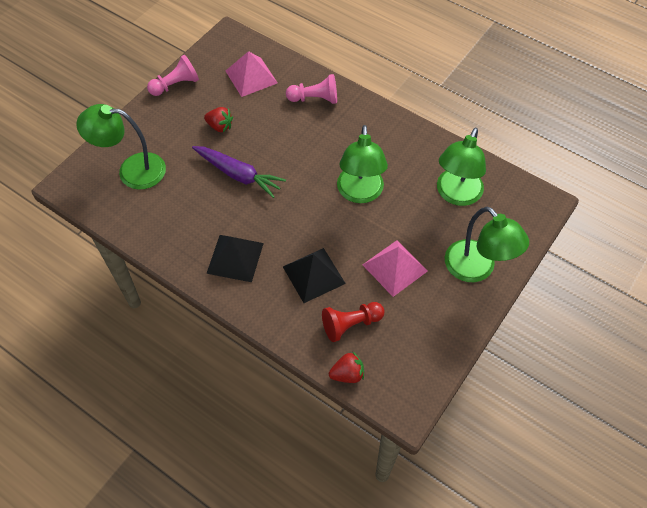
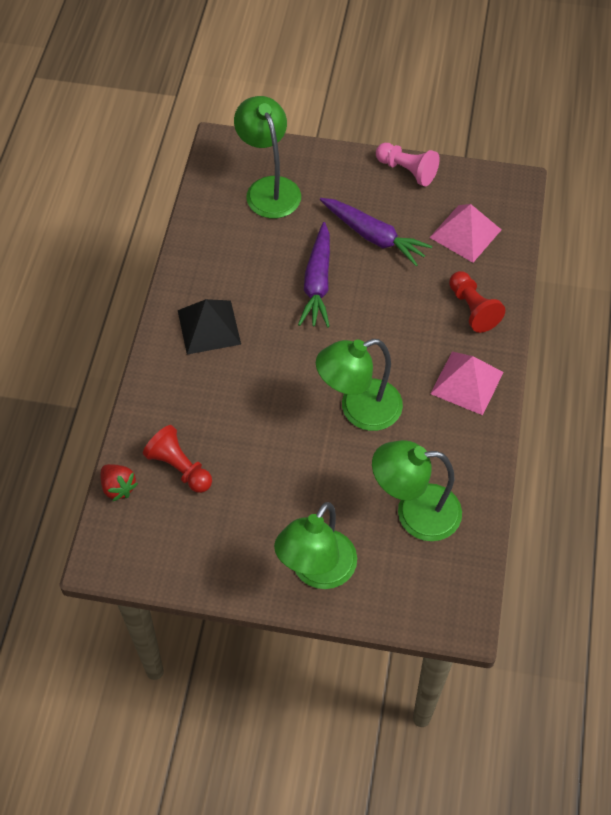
camera: 65 degrees right, 0 degrees up
red strawberry [204,107,233,132] -> purple carrot [320,198,432,266]
black pyramid [283,248,346,303] -> none
pink pawn [286,74,337,104] -> red pawn [449,271,505,333]
pink pyramid [363,240,428,297] -> pink pyramid moved to [430,352,504,415]

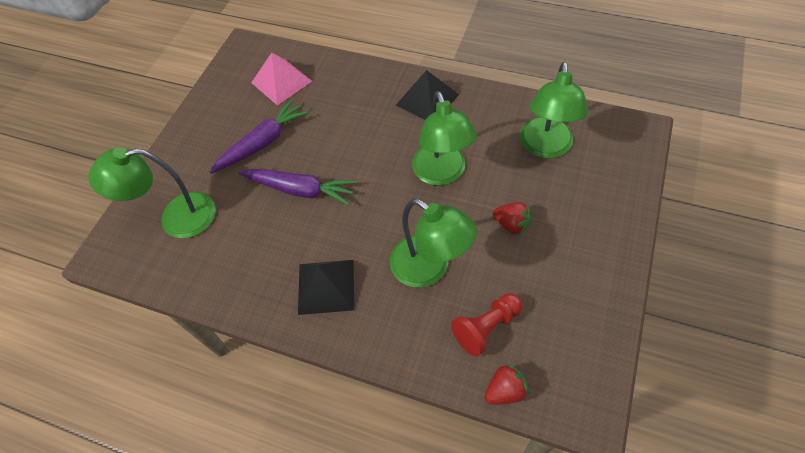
camera: 75 degrees left, 0 degrees up
green lamp [274,502,357,589] -> green lamp moved to [390,198,477,287]
pink pawn [376,143,440,186] -> none
pink pyramid [430,352,504,415] -> black pyramid [396,70,459,120]
red pawn [449,271,505,333] -> none
none -> red strawberry [493,202,531,235]

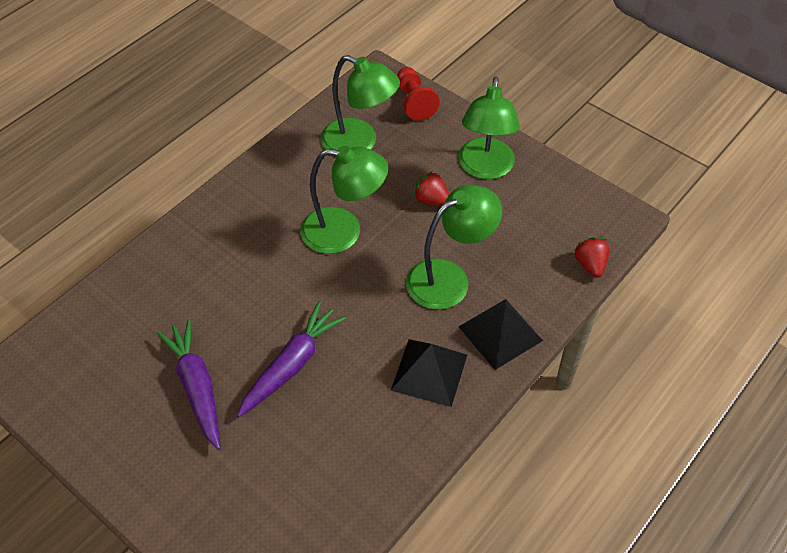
camera: 75 degrees left, 5 degrees down
green lamp [88,147,216,238] -> green lamp moved to [458,77,520,179]
pink pyramid [251,53,312,105] -> none
black pyramid [396,70,459,120] -> black pyramid moved to [459,299,543,370]
red pawn [451,293,523,357] -> red pawn moved to [397,67,440,121]
red strawberry [493,202,531,235] -> red strawberry turned 105 degrees counterclockwise [413,171,449,206]

